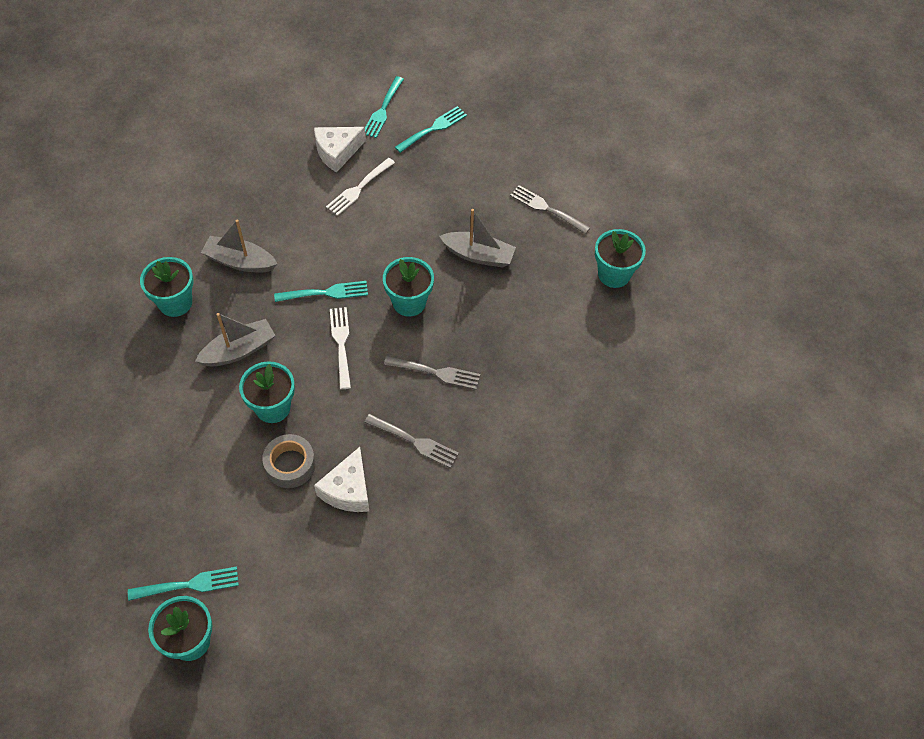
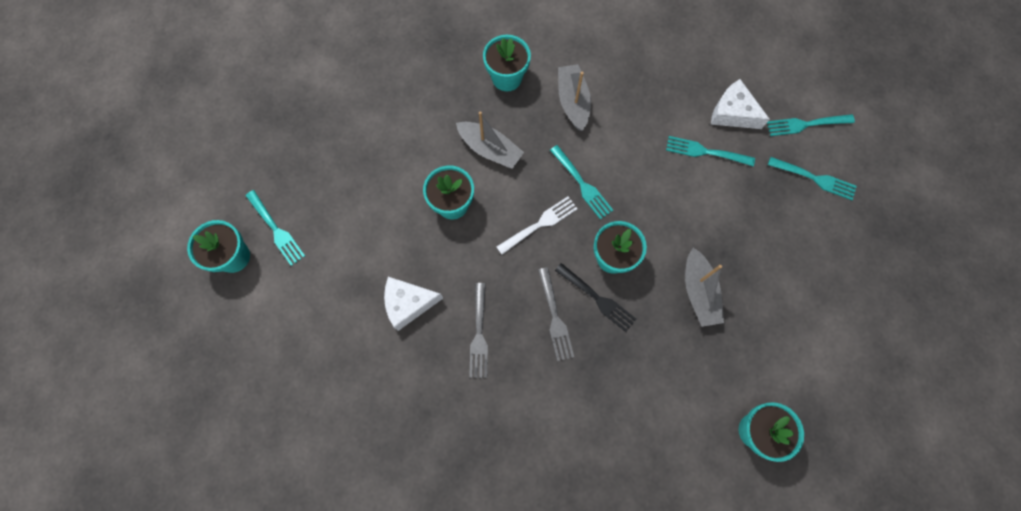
camera: 65 degrees right, 15 degrees up
grey tape [262,434,316,488] -> none
white fork [326,158,395,216] -> turquoise fork [666,136,755,166]
grey fork [510,185,590,234] -> none
none -> black fork [555,263,636,332]

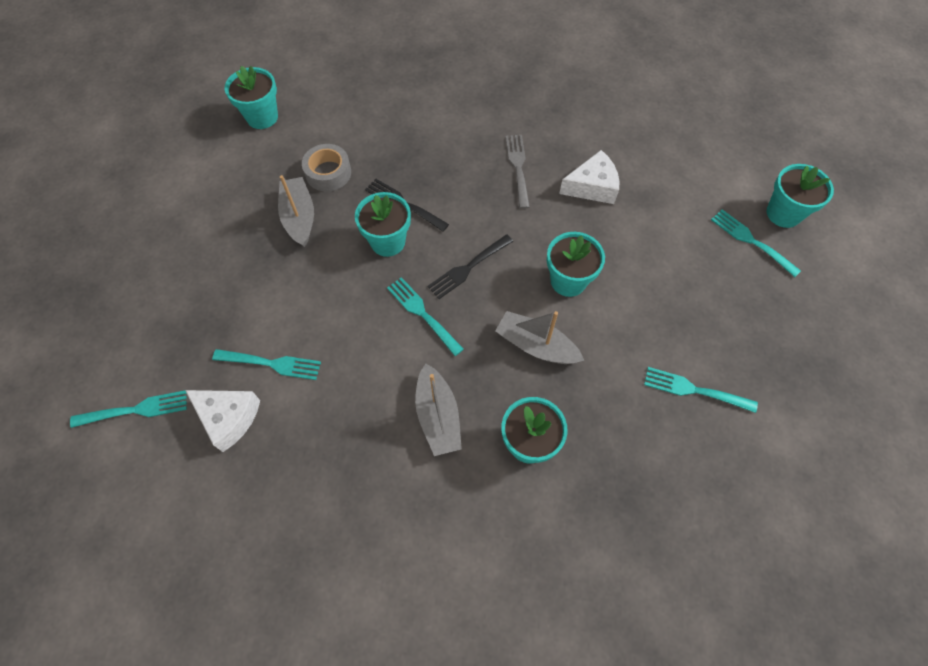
camera: 175 degrees right, 10 degrees down
white fork [497,197,578,255] -> black fork [428,234,513,299]
grey fork [538,267,574,361] -> none
turquoise fork [768,157,857,200] -> turquoise fork moved to [644,367,758,413]
none -> grey tape [302,144,351,192]

